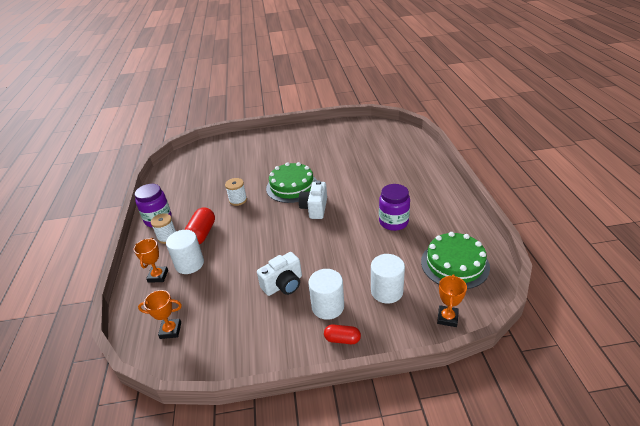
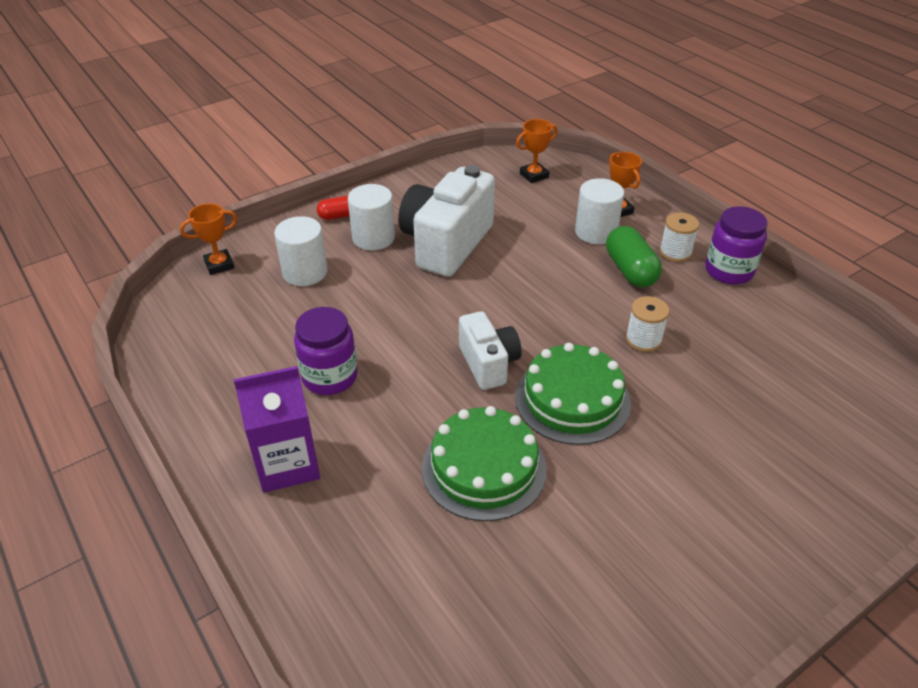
camera: 150 degrees right, 5 degrees up
red capsule [185,207,215,245] -> green capsule [606,226,662,287]
white camera [257,252,302,296] -> white camera [398,165,495,277], size x1.72
green cake [421,232,490,289] -> green cake moved to [422,406,547,521]
orange trophy [437,274,467,327] -> orange trophy turned 75 degrees clockwise [180,203,237,275]
none -> purple carton [234,366,320,493]

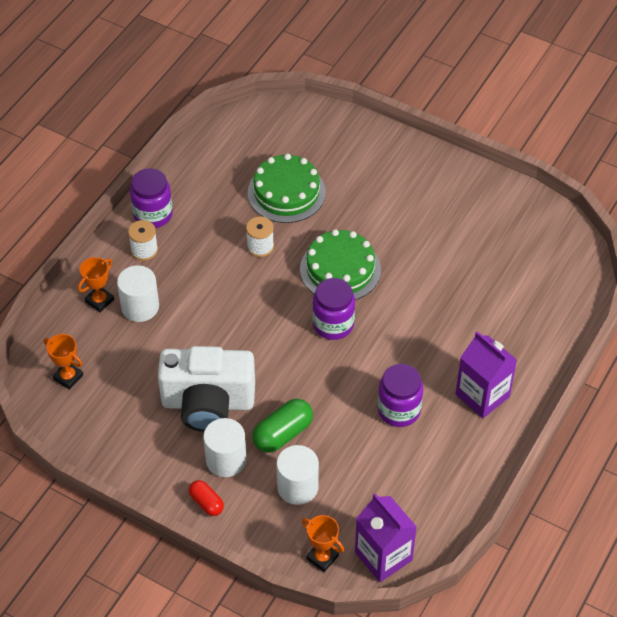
camera: 115 degrees left, 10 degrees up
green cake [422,406,547,521] -> green cake moved to [248,154,326,223]
white camera [459,311,522,390] -> purple jar [313,278,355,340]
green capsule [606,226,662,287] -> green capsule moved to [252,399,313,453]
none -> purple carton [355,493,417,582]

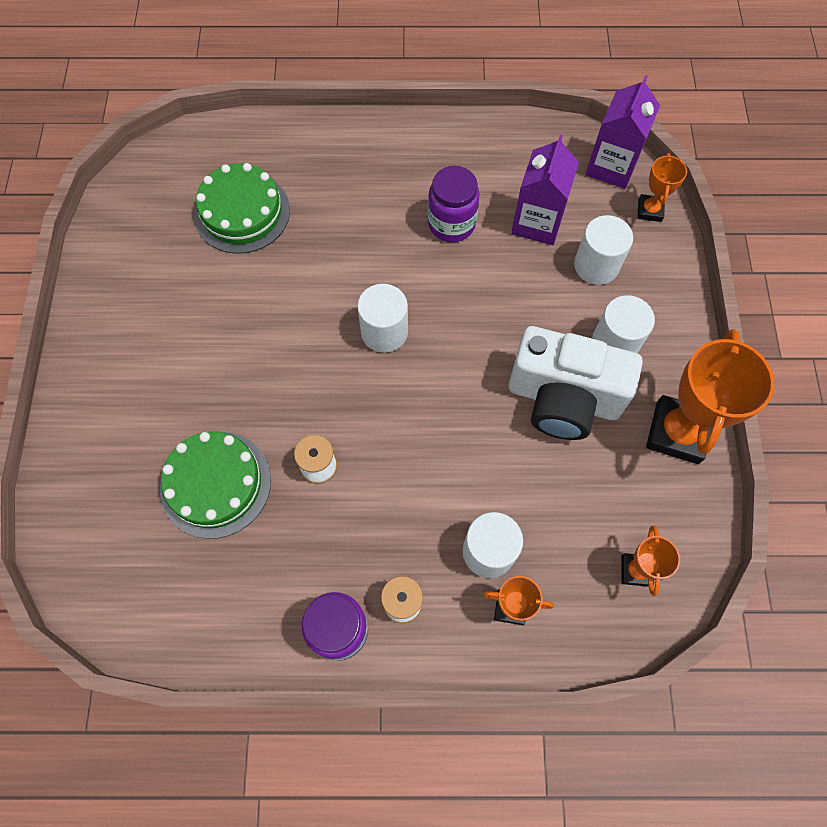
camera: 120 degrees left, 15 degrees up
white camera [158,346,255,432] -> white camera turned 135 degrees clockwise [509,326,643,440]
red capsule [189,480,224,516] -> none
green capsule [252,399,313,453] -> none
green cake [300,229,381,300] -> green cake moved to [194,163,290,254]
purple jar [313,278,355,340] -> white cylinder [357,284,408,353]
purple carton [456,331,517,418] -> purple carton moved to [511,135,579,245]
none -> orange trophy [646,329,775,464]

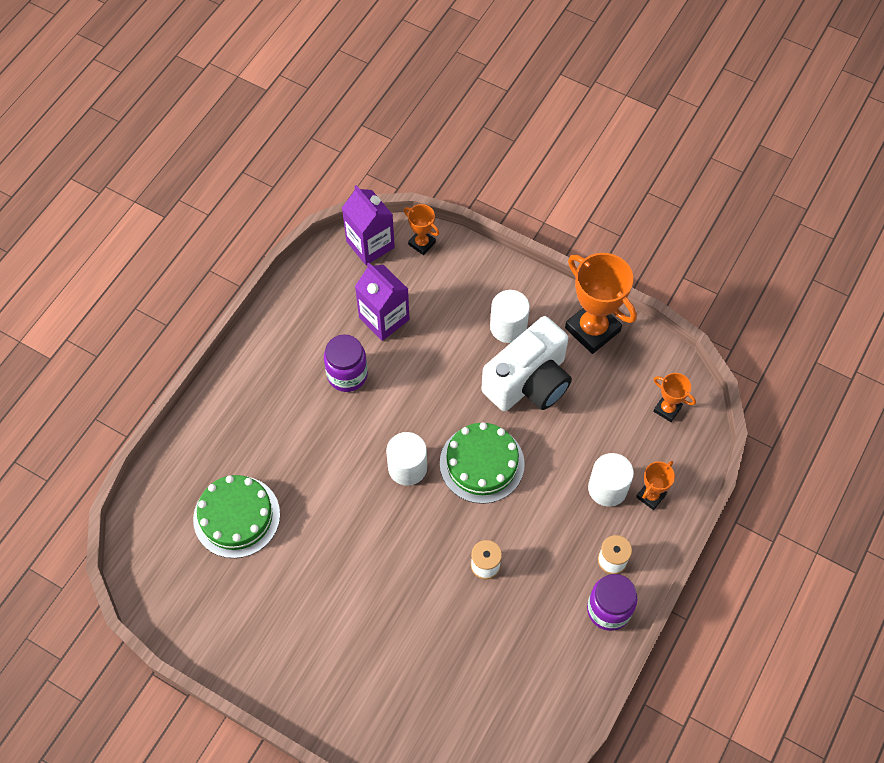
camera: 60 degrees left, 5 degrees down
green cake [160,431,271,539] -> green cake moved to [440,422,525,504]
white cylinder [574,215,633,285] -> none

